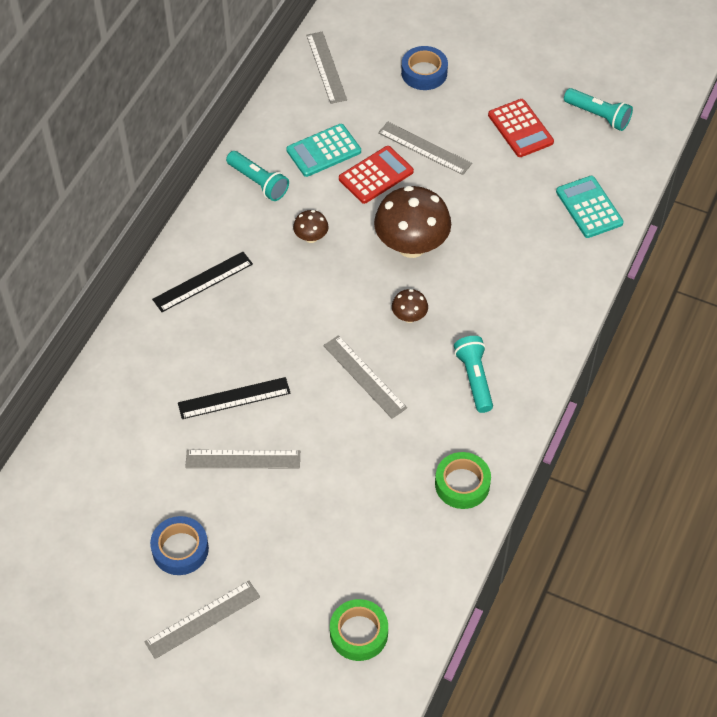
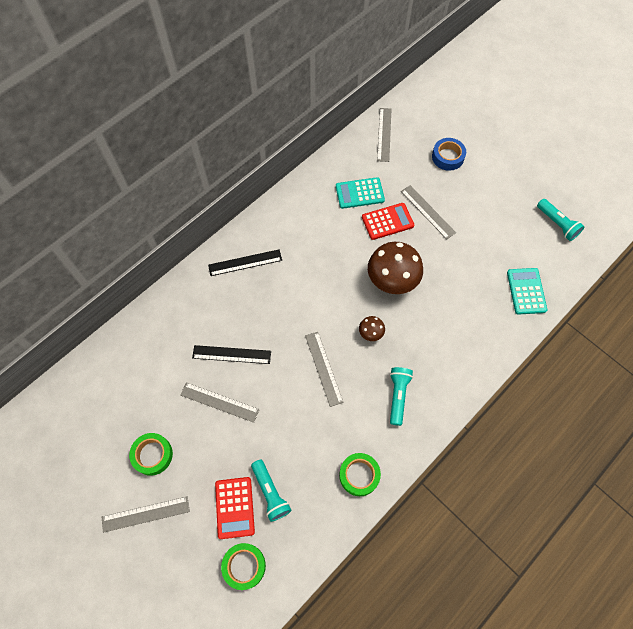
camera: 20 degrees right, 10 degrees up
blue tape [150,516,209,575] -> green tape [129,433,173,476]
turquoise flashlight [226,151,289,201] -> turquoise flashlight moved to [251,460,291,522]
brown mushroom [293,210,329,243] -> none
red calculator [488,99,554,157] -> red calculator moved to [215,477,255,539]

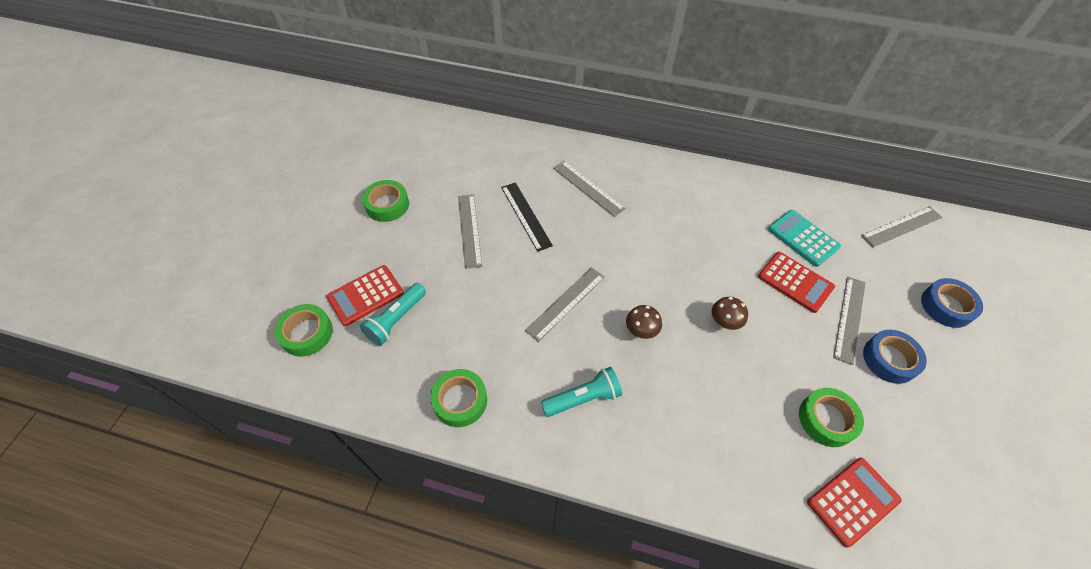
camera: 60 degrees right, 10 degrees down
grey ruler [102,496,190,533] -> grey ruler moved to [553,161,626,217]
black ruler [208,249,282,276] -> none
brown mushroom [368,242,423,294] -> brown mushroom [712,297,748,330], size x0.47
turquoise calculator [507,268,547,315] -> red calculator [807,458,902,548]
turquoise flashlight [537,199,585,241] -> none
none -> green tape [799,388,864,447]
none -> blue tape [863,330,927,384]

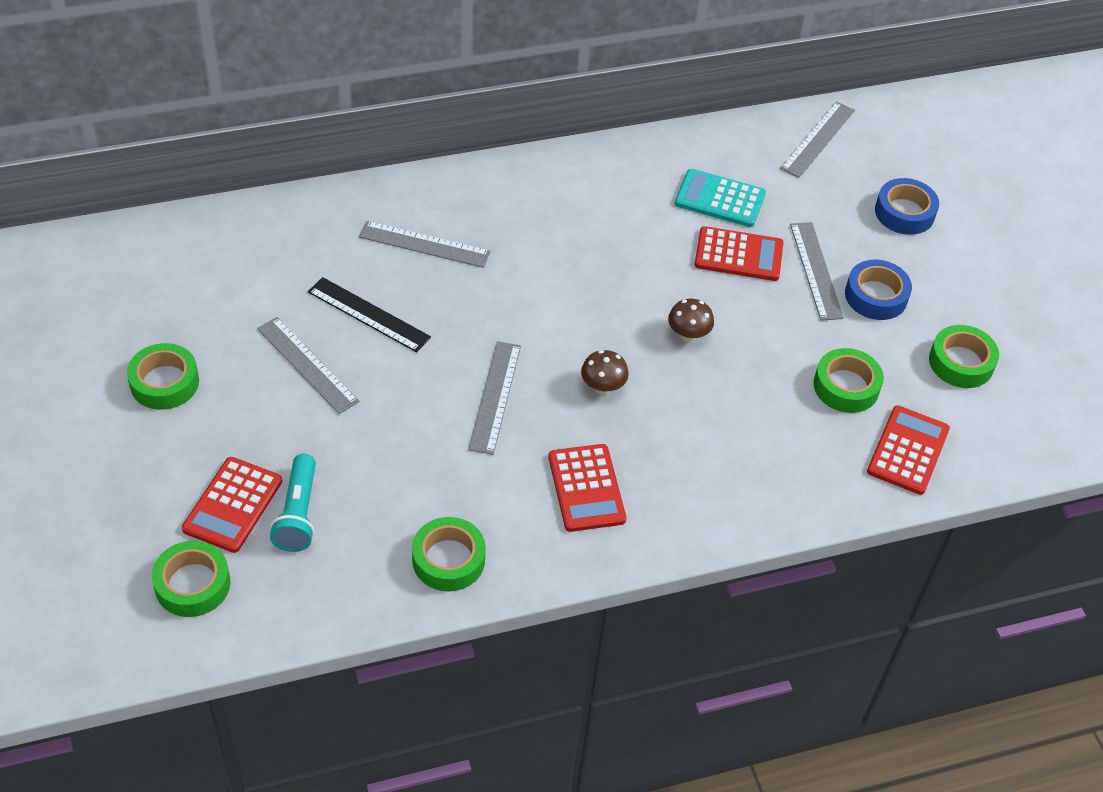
camera: 35 degrees left, 5 degrees down
turquoise flashlight [541,367,622,417] -> red calculator [549,444,626,532]
none -> green tape [929,325,999,388]

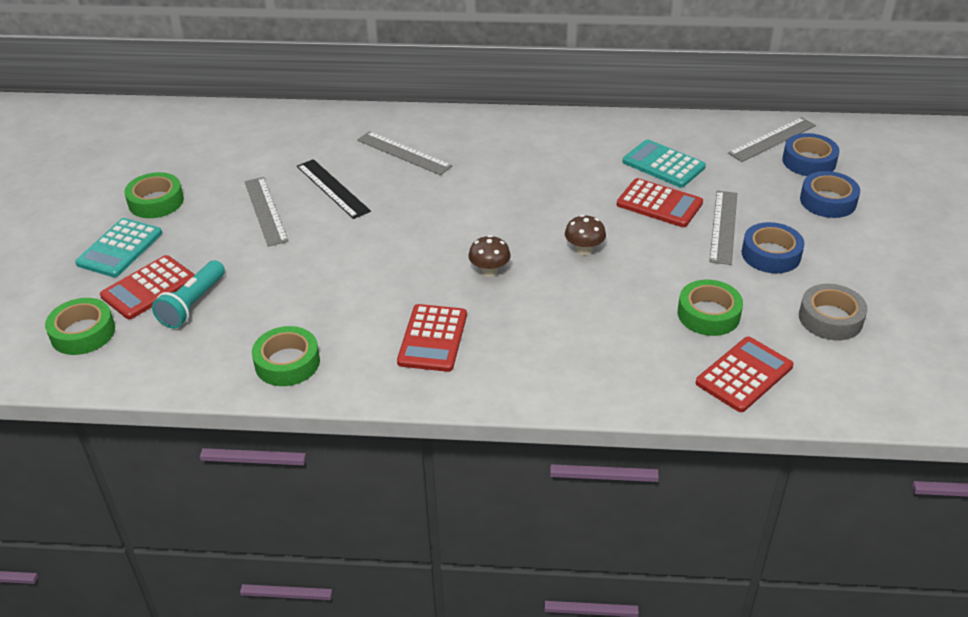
camera: 25 degrees right, 10 degrees down
grey ruler [468,341,521,455] -> none
green tape [929,325,999,388] -> grey tape [799,284,868,340]
none -> turquoise calculator [75,218,162,277]
none -> blue tape [782,133,840,176]

